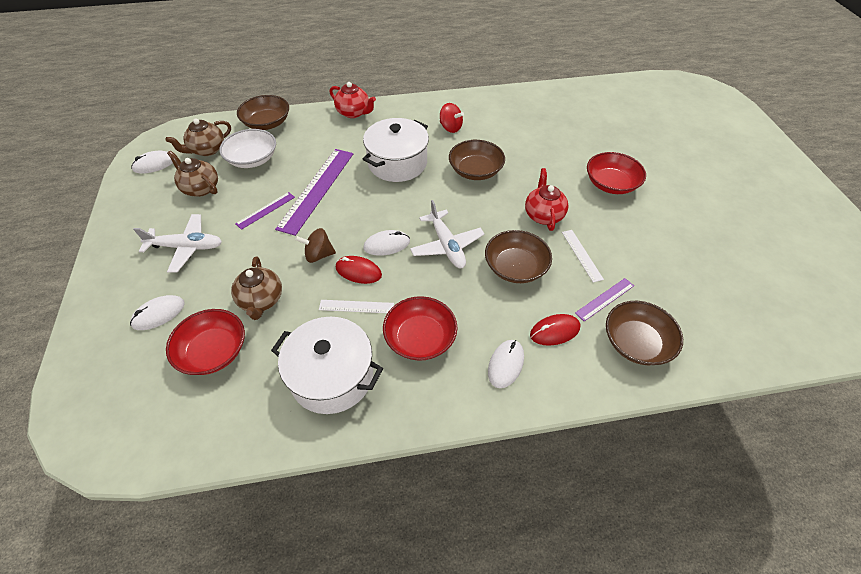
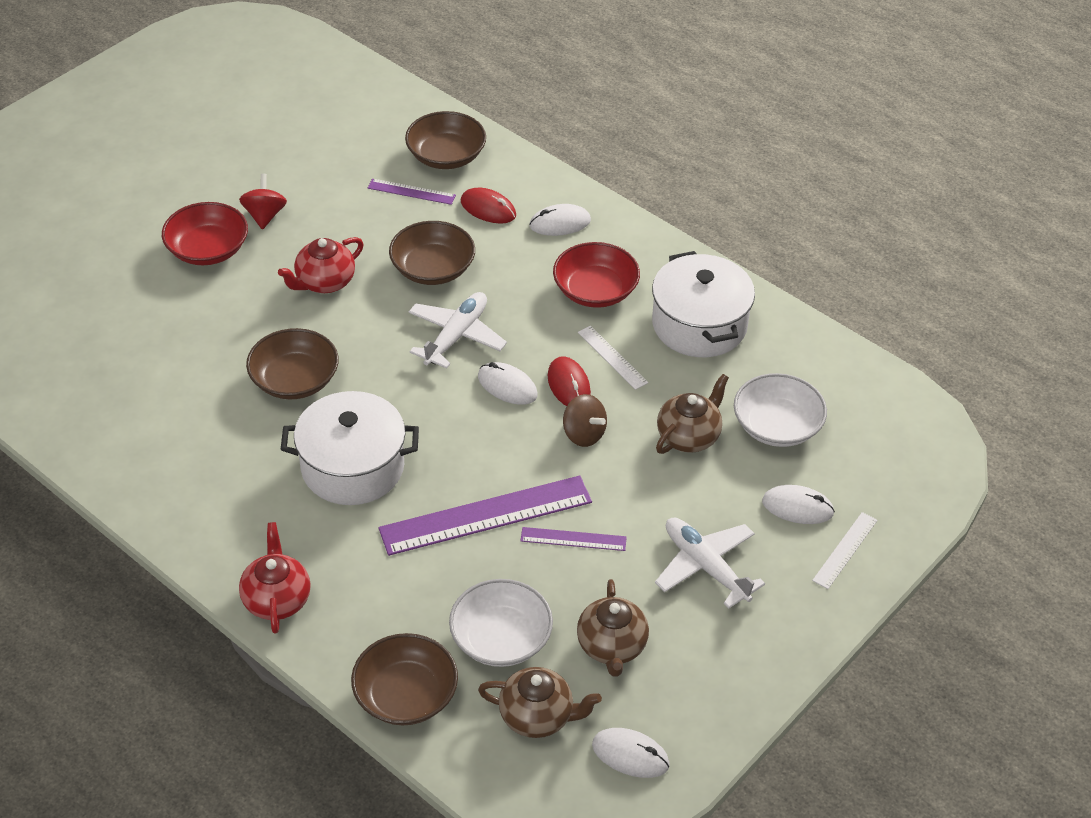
camera: 130 degrees left, 5 degrees down
red bowl [166,309,245,375] -> white bowl [734,373,827,447]
red spinning top [440,103,464,133] -> red spinning top moved to [239,174,287,230]
white ruler [562,230,604,283] -> white ruler moved to [812,512,877,589]

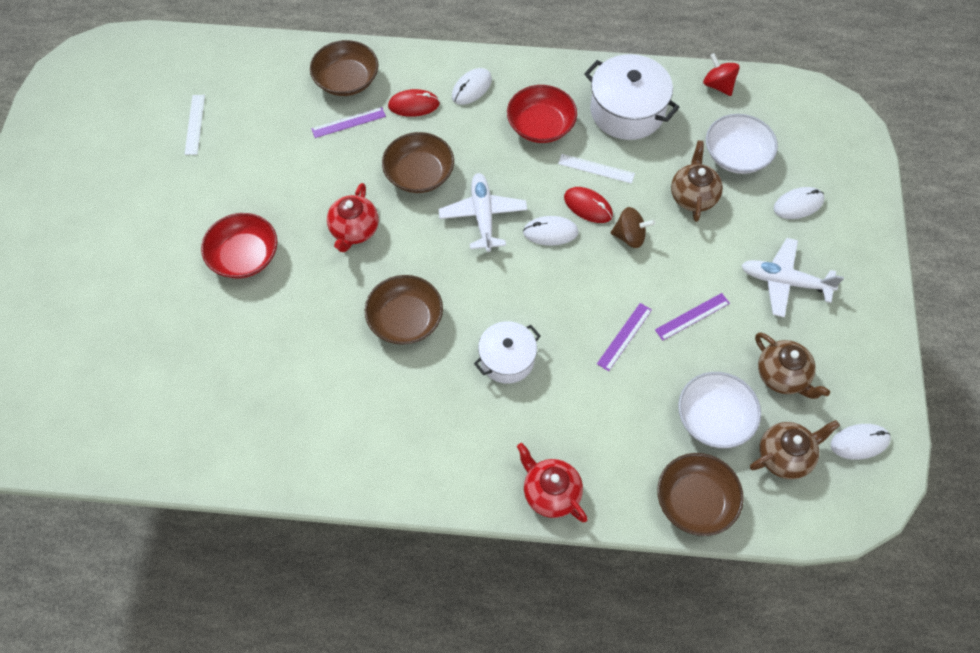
camera: 35 degrees left, 15 degrees up
red spinning top [239,174,287,230] -> red spinning top moved to [703,53,740,96]
white pot [281,391,419,505] -> white pot [474,321,541,384], size x0.64
purple ruler [378,476,592,556] -> purple ruler [597,303,652,371], size x0.49
white ruler [812,512,877,589] -> white ruler moved to [184,95,205,155]

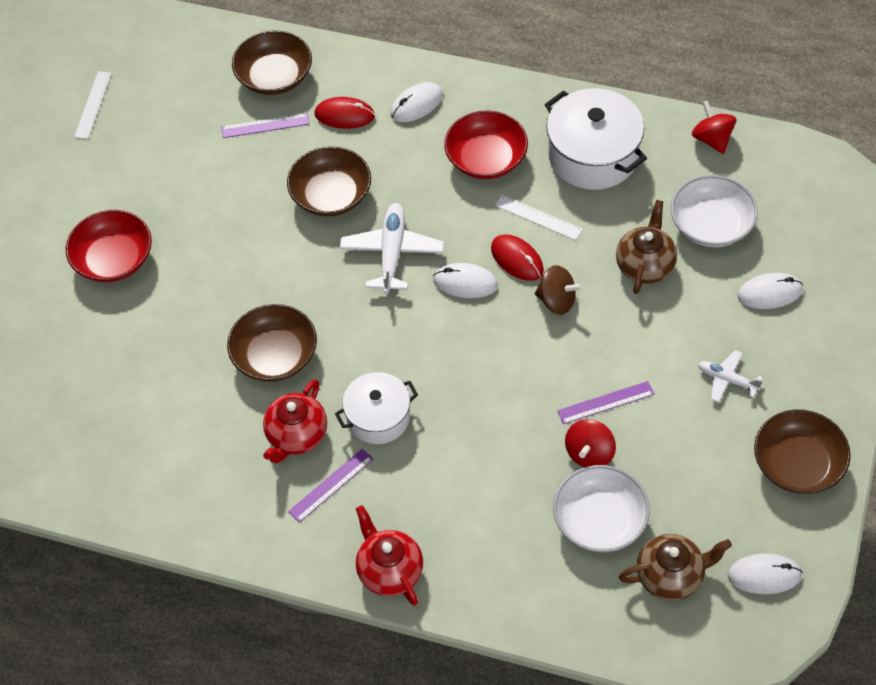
camera: 15 degrees right, 5 degrees down
red teapot [327,183,379,252] -> red teapot moved to [263,379,327,463]
purple ruler [597,303,652,371] -> purple ruler moved to [288,448,373,523]
brown bowl [657,453,744,536] -> brown bowl moved to [754,409,851,494]
white plane [741,238,844,318] -> white plane [698,350,763,403], size x0.58
brown teapot [755,332,830,399] -> none
none -> red spinning top [565,419,616,467]

